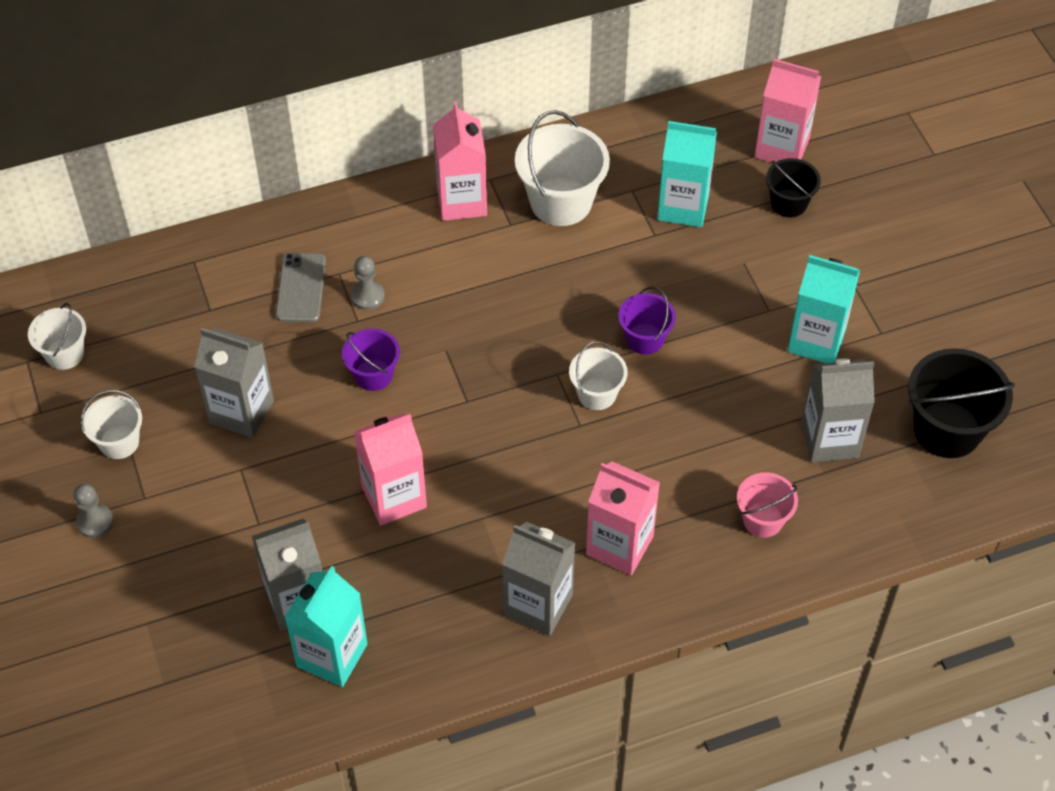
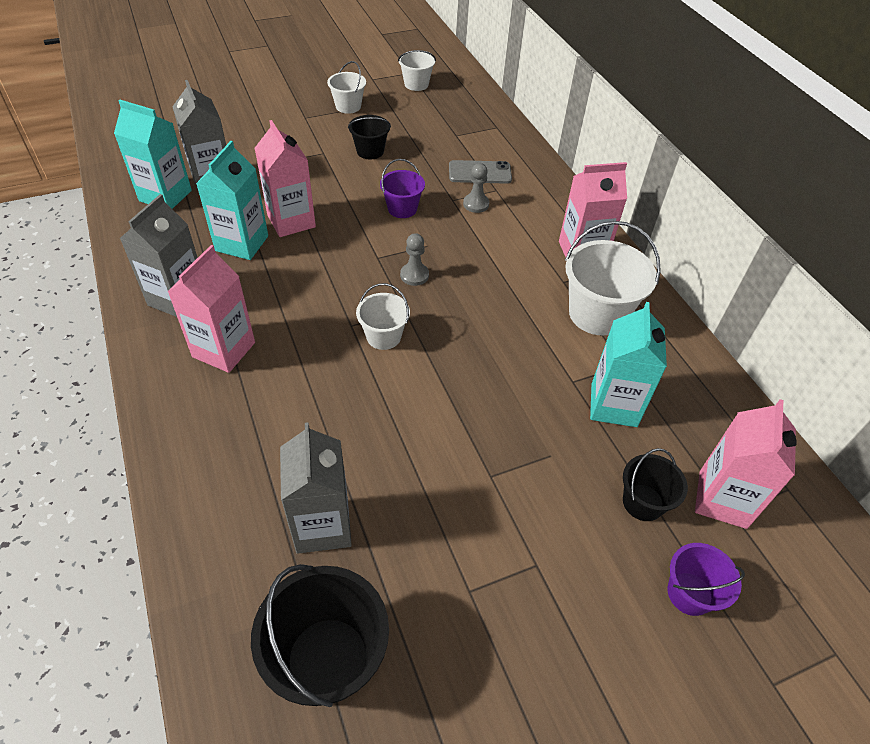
camera: 85 degrees right, 5 degrees down
grey pawn [74,484,113,538] -> grey pawn moved to [400,233,429,286]
grey carton [194,328,274,438] -> black bucket [348,115,391,159]
purple bucket [618,287,676,355] -> purple bucket moved to [668,543,745,616]
pink bucket [737,472,798,538] -> none
turquoise carton [788,255,860,363] -> turquoise carton moved to [196,141,268,260]

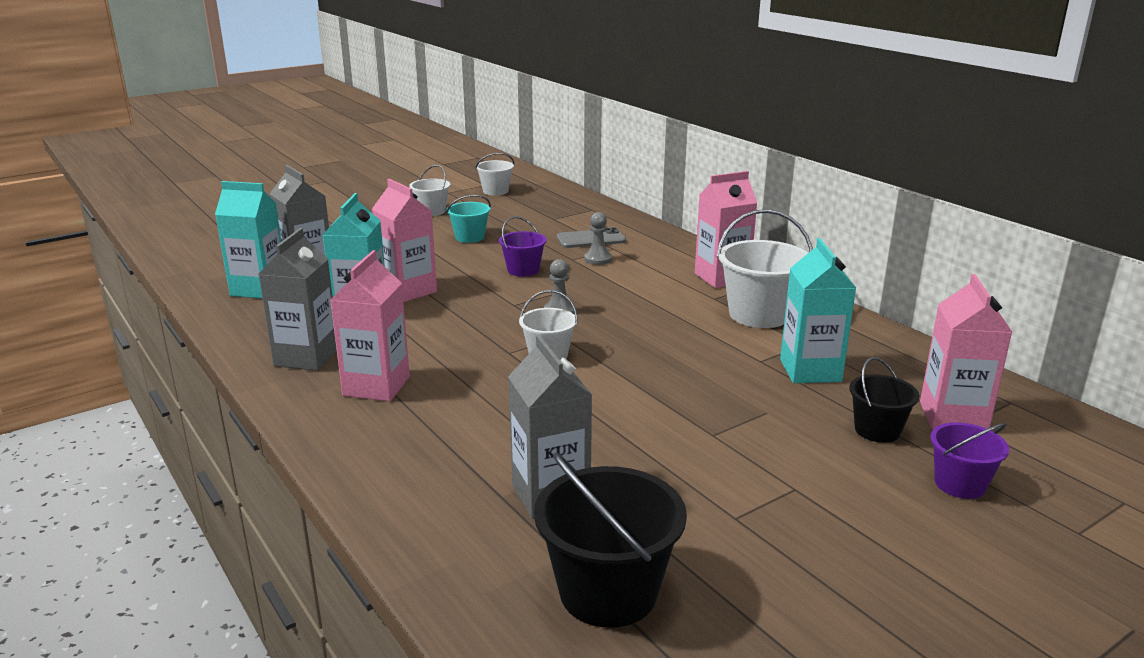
camera: 10 degrees left, 25 degrees down
black bucket [348,115,391,159] -> turquoise bucket [446,195,491,243]

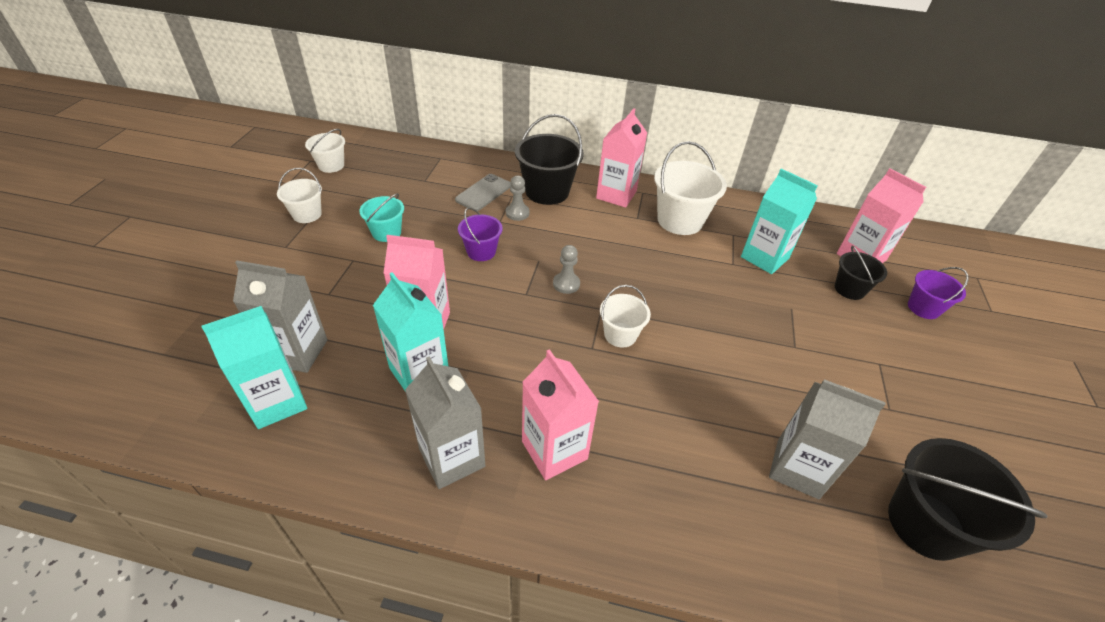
camera: 45 degrees left, 20 degrees up
none -> black bucket [515,114,584,205]

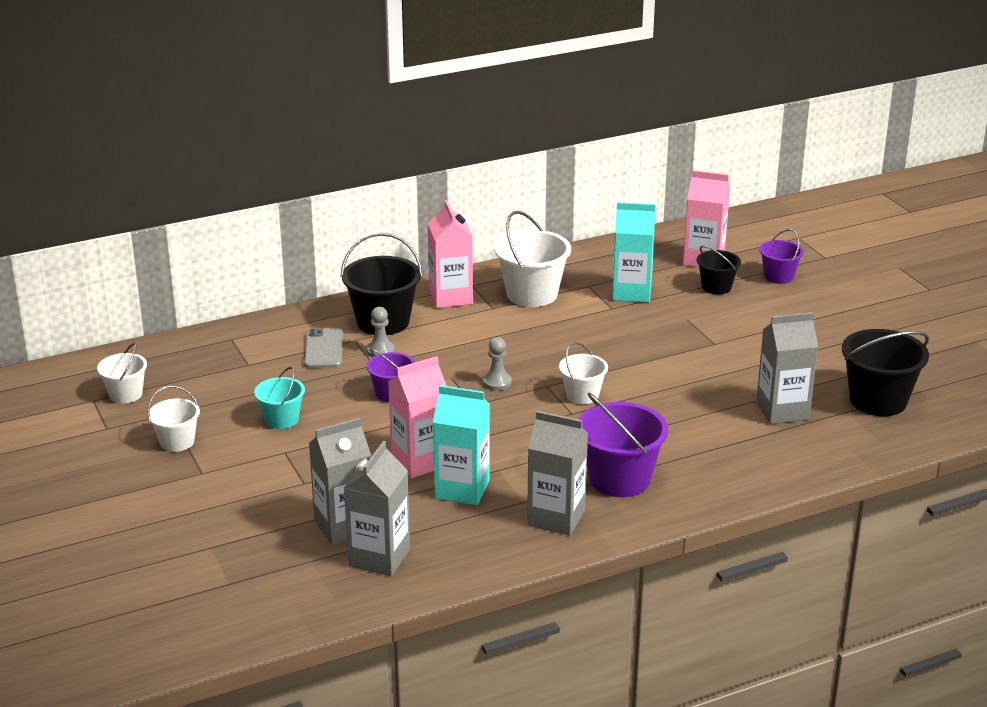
camera: 35 degrees left, 15 degrees down
turquoise carton [202,306,307,429] -> grey carton [344,441,410,576]
pink carton [522,349,599,480] -> purple bucket [578,393,668,497]

